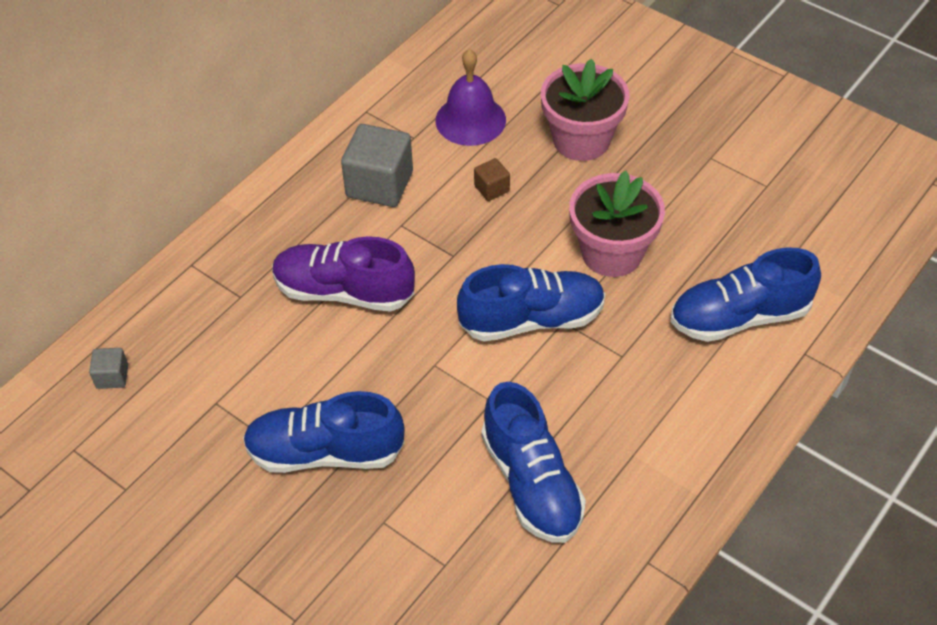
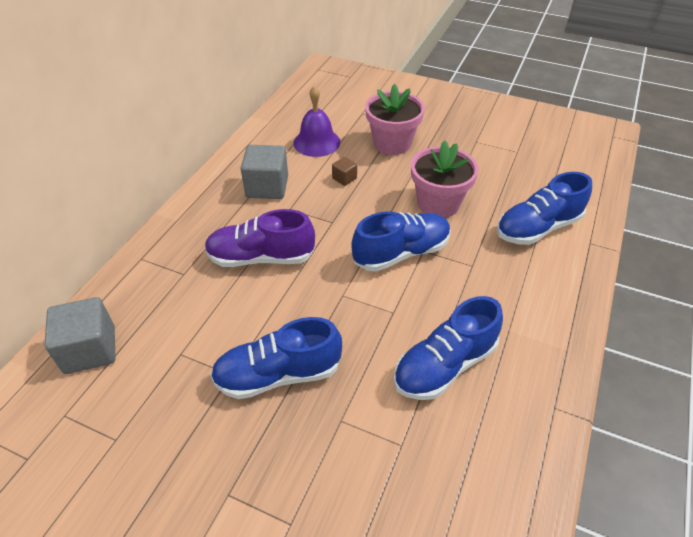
camera: 15 degrees left, 5 degrees down
grey cube [89,348,128,389] -> grey cube [44,297,115,374], size x2.05
blue shoe [481,382,586,543] -> blue shoe turned 90 degrees clockwise [393,296,503,400]

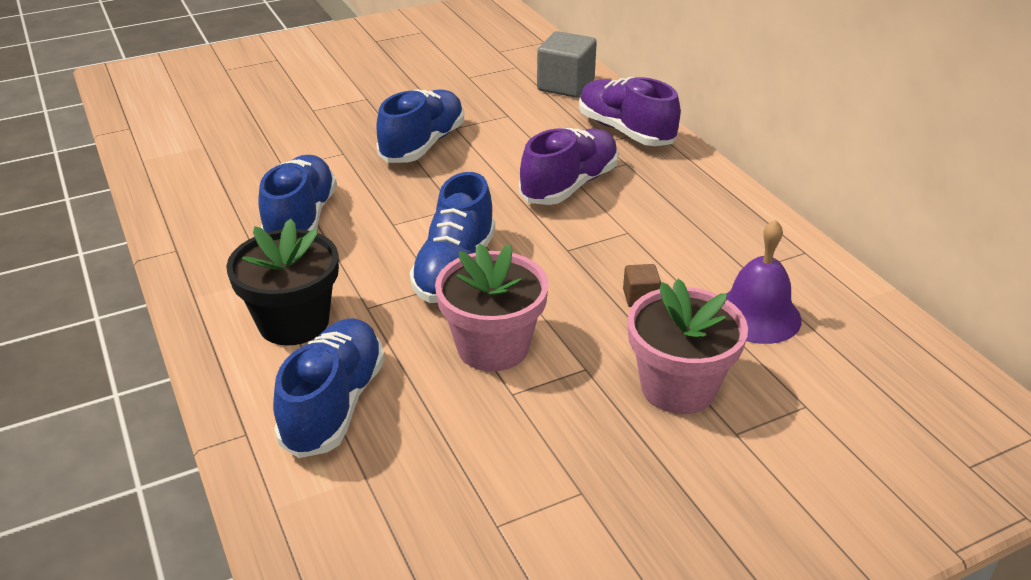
camera: 130 degrees right, 10 degrees down
grey cube [241,145,288,199] -> none
none -> black flower pot [226,219,339,345]
none -> purple shoe [579,77,681,146]

